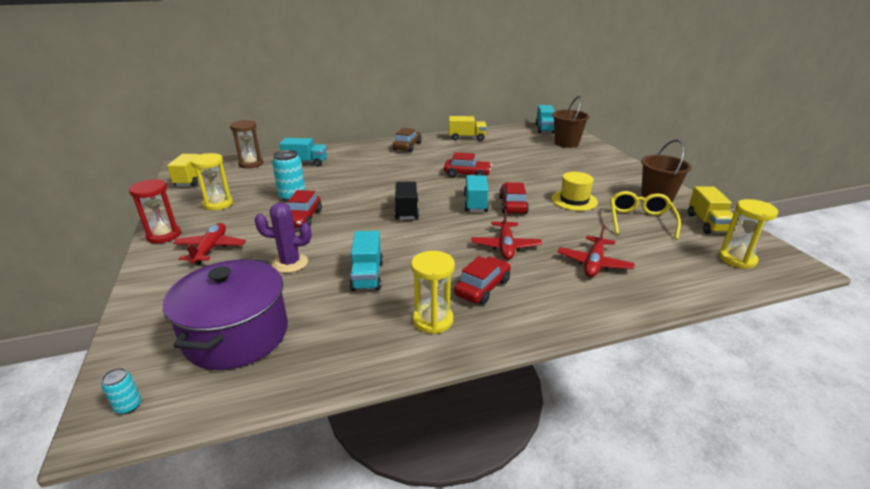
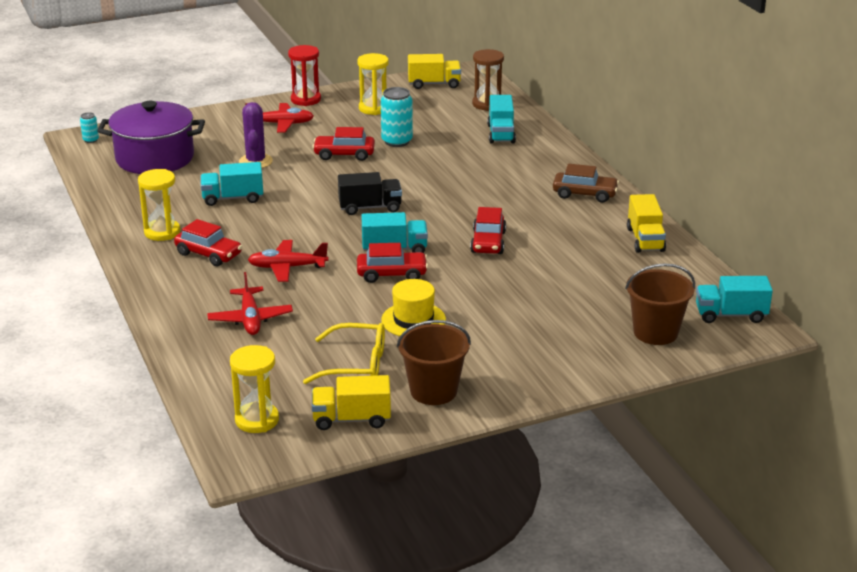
camera: 85 degrees right, 0 degrees up
red plane [557,224,635,277] -> red plane turned 120 degrees counterclockwise [207,272,293,335]

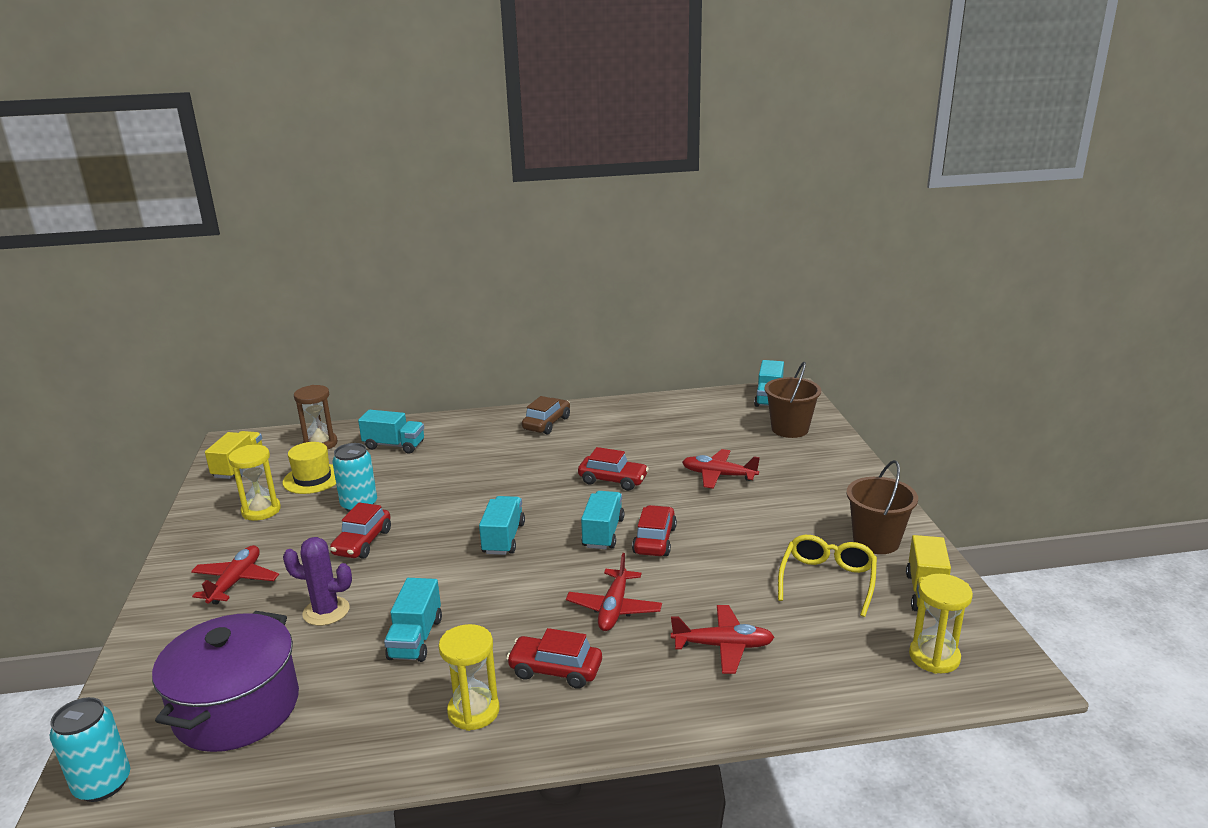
camera: 75 degrees left, 5 degrees down
turquoise can [80,112,99,143] -> turquoise can [50,697,130,802], size x1.94
red car [174,219,242,266] -> red car turned 120 degrees counterclockwise [506,628,602,689]
red hourglass [288,45,321,106] -> none
black truck [338,172,402,215] -> turquoise truck [479,496,525,555]
yellow hat [381,279,446,336] -> yellow hat moved to [282,442,336,494]
yellow truck [627,194,666,253] -> none
none -> red plane [682,449,760,489]

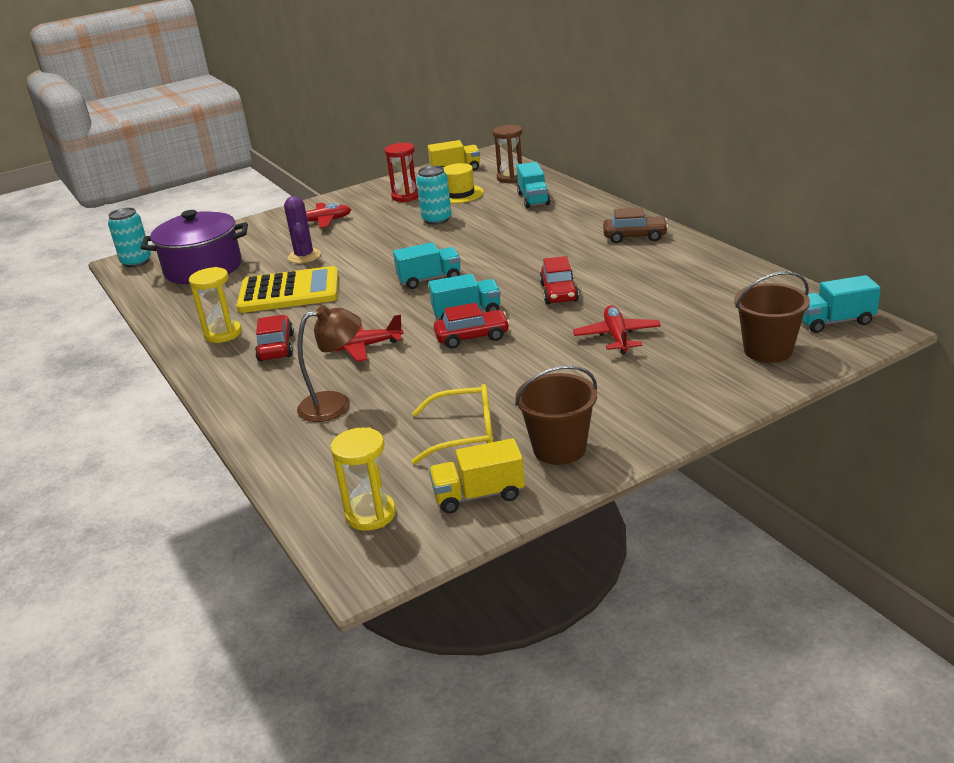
camera: 70 degrees right, 5 degrees up
yellow hourglass [228,445,281,521] -> red hourglass [385,143,419,202]
red car [330,502,391,559] -> none
turquoise truck [384,578,442,662] -> yellow calculator [237,266,339,313]
red plane [671,605,774,674] -> brown lamp [297,306,361,422]

